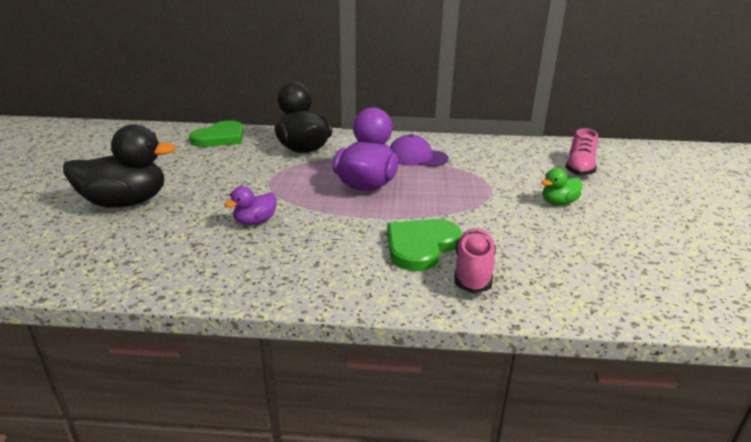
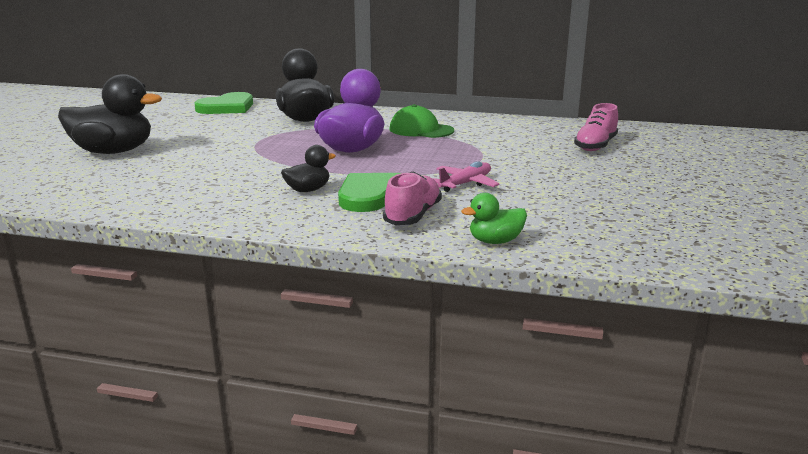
camera: 10 degrees right, 5 degrees down
purple duck [224,186,277,226] -> none
purple cap [390,134,449,167] -> green cap [389,104,454,138]
green duck [541,168,582,205] -> green duck moved to [461,193,527,244]
none -> black duck [281,145,336,192]
none -> pink plane [433,161,500,192]

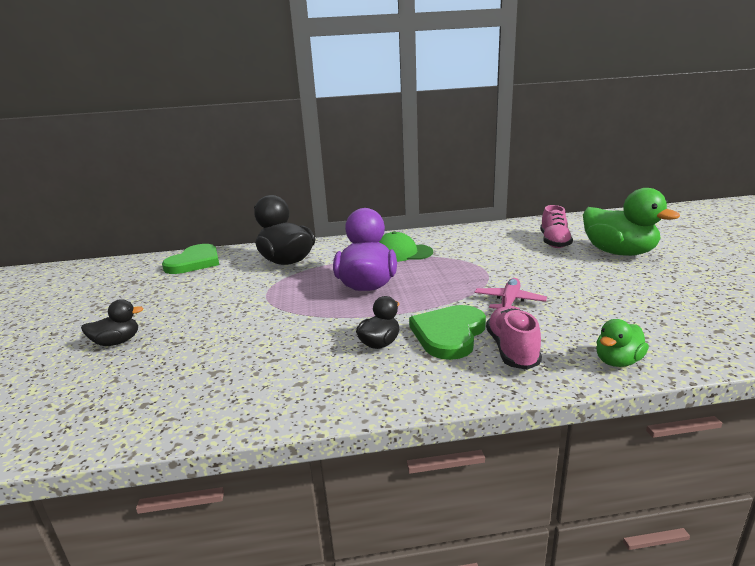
camera: 20 degrees left, 0 degrees up
black duck [58,74,162,154] -> black duck [81,300,144,346], size x0.50
none -> green duck [583,188,680,256]

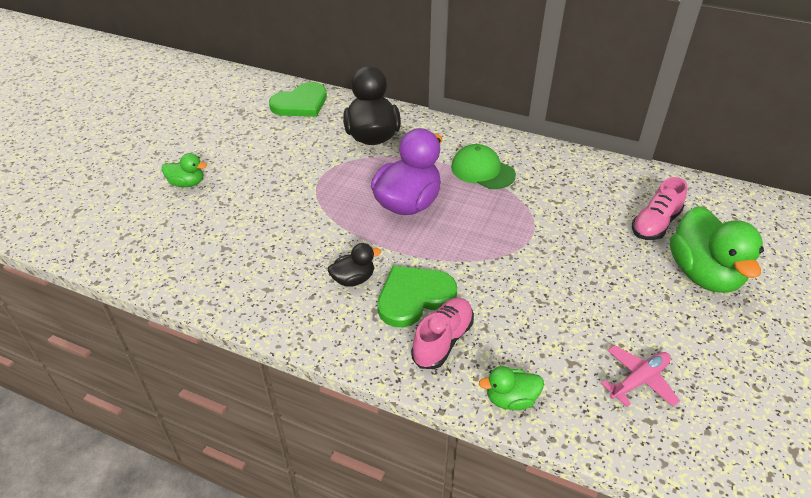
camera: 30 degrees right, 20 degrees up
black duck [81,300,144,346] -> green duck [162,153,207,187]
pink plane [474,278,547,310] -> pink plane moved to [601,345,680,407]

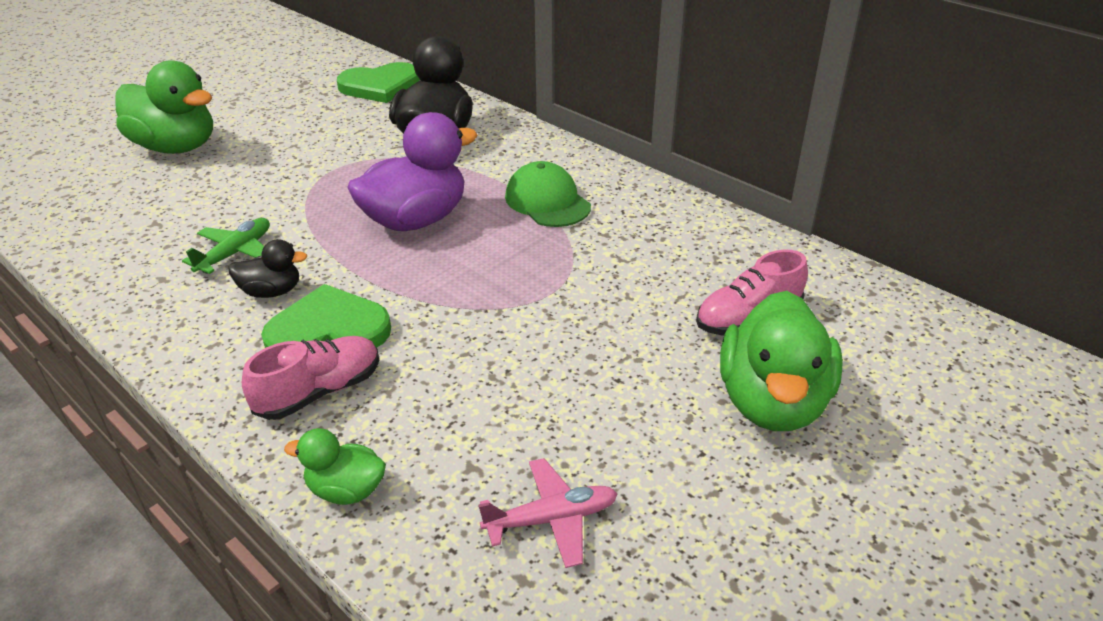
camera: 20 degrees right, 5 degrees down
green duck [162,153,207,187] -> green duck [115,60,213,154], size x1.99
none -> green plane [182,218,270,274]

